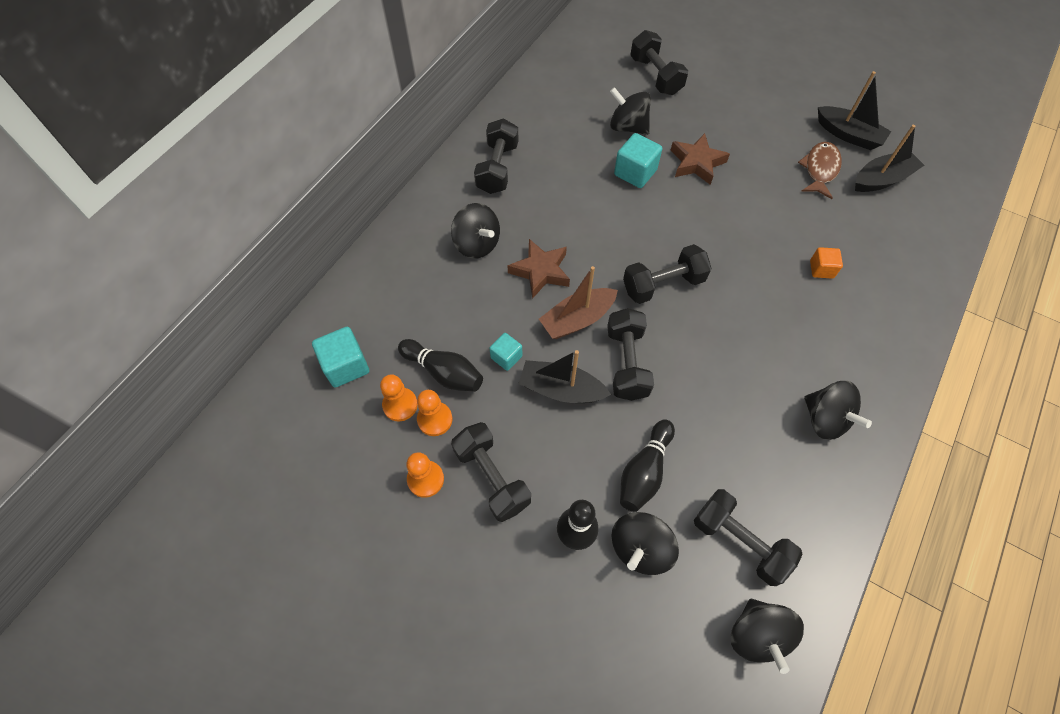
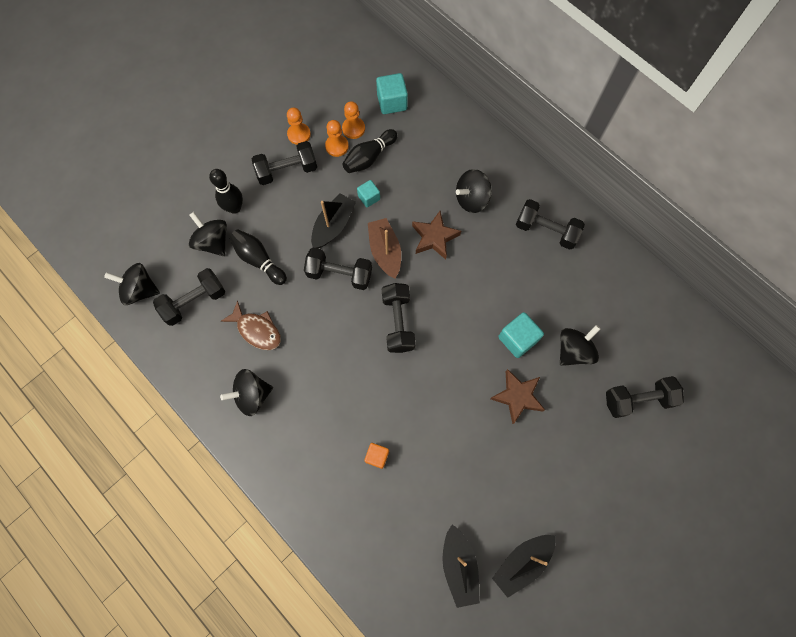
camera: 105 degrees right, 10 degrees up
brown fish [798,142,842,199] -> brown fish moved to [221,300,281,350]

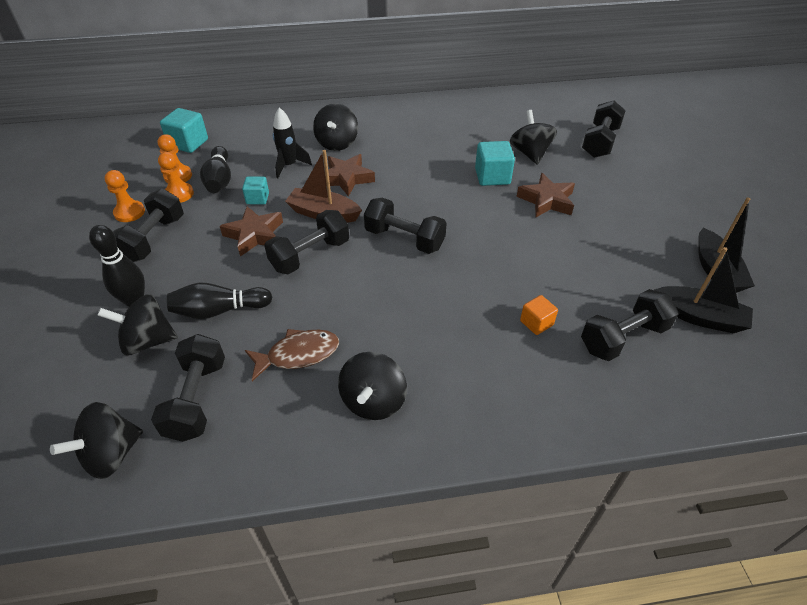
camera: 55 degrees left, 25 degrees down
black boat [311,193,356,248] -> brown star [220,206,283,257]
black dumbbell [516,199,585,250] -> black dumbbell moved to [581,289,679,361]
none -> black rocket [273,107,312,178]

